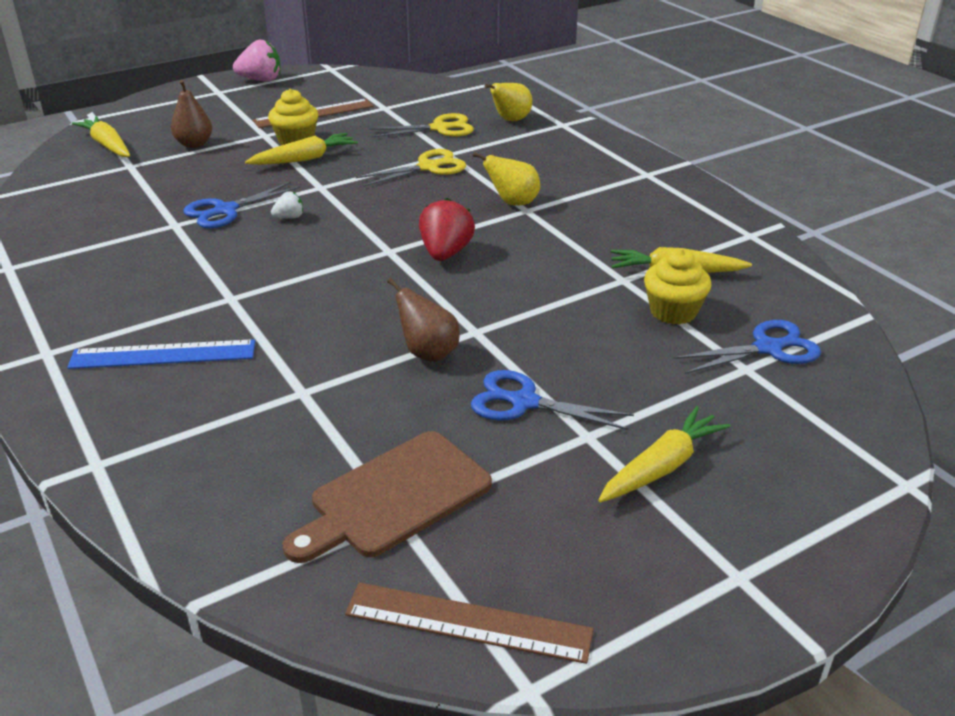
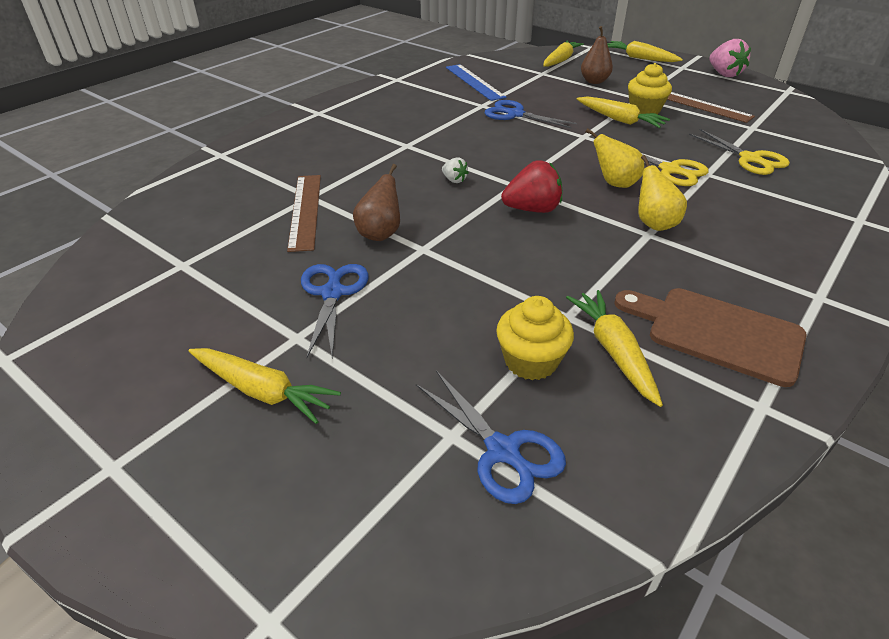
camera: 70 degrees right, 5 degrees up
blue ruler [67,339,255,369] -> blue ruler moved to [446,64,506,101]
white strawberry [271,191,303,218] -> white strawberry moved to [442,157,469,183]
brown cutting board [283,431,492,563] -> brown cutting board moved to [614,288,807,387]
brown ruler [345,582,594,664] -> brown ruler moved to [287,175,321,252]
yellow pear [485,83,532,121] -> yellow pear moved to [586,128,644,188]
none -> yellow carrot [607,41,683,62]

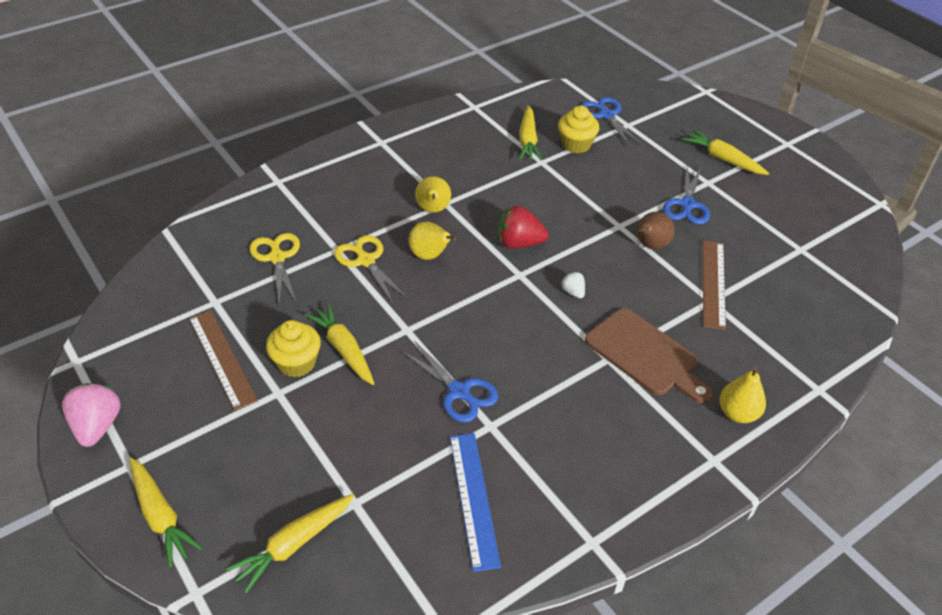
camera: 165 degrees left, 5 degrees up
brown pear [581,26,613,84] -> none
brown cutting board [614,288,807,387] -> brown cutting board moved to [585,308,713,404]
none -> yellow pear [719,367,766,423]

